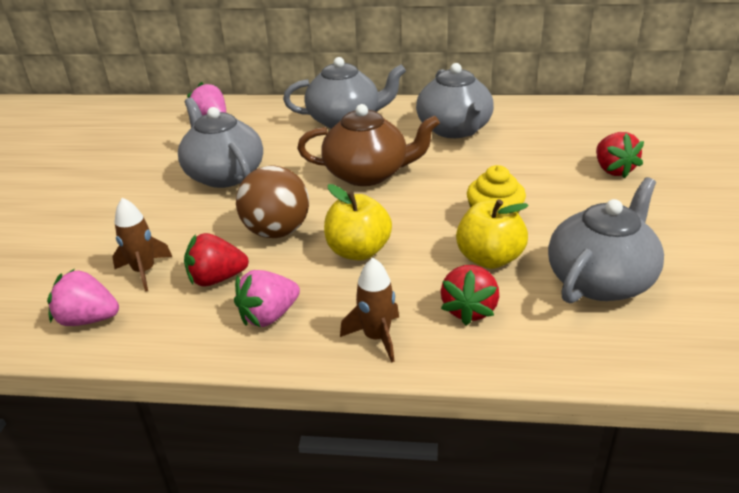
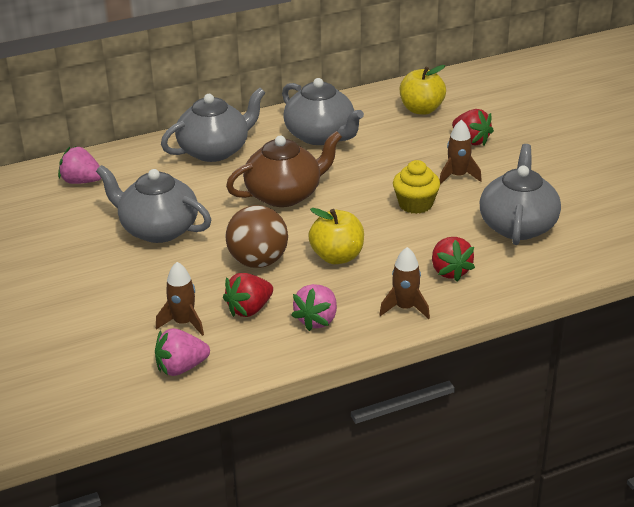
camera: 30 degrees left, 0 degrees up
yellow apple [456,199,529,269] -> yellow apple moved to [400,65,446,115]
none -> brown rocket [440,120,482,185]

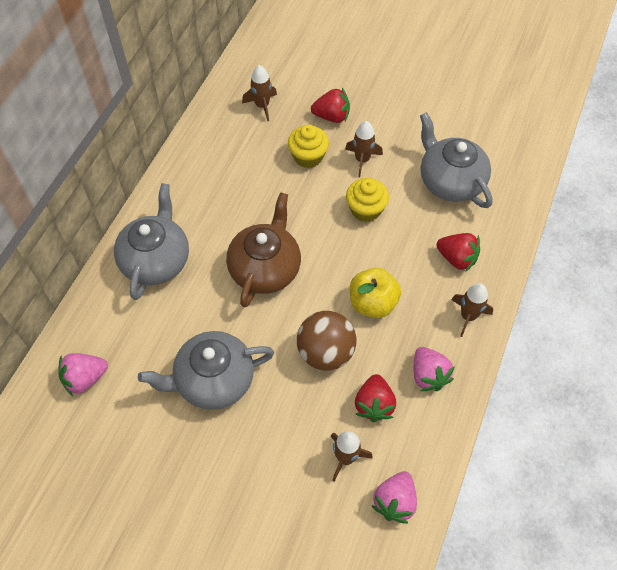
camera: 45 degrees left, 25 degrees up
grey teapot [282,78,364,145] -> none
yellow apple [400,65,446,115] -> brown rocket [242,65,277,121]
none -> yellow cupcake [288,125,329,168]

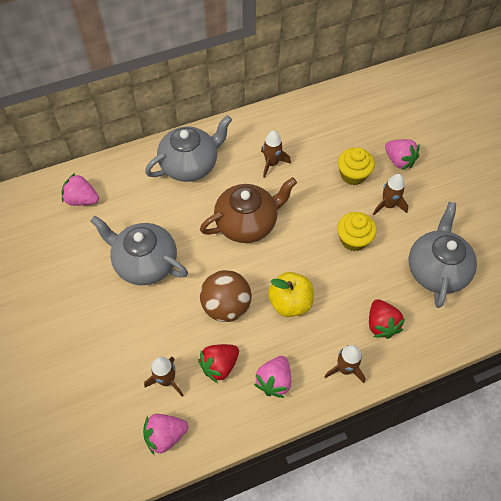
camera: 45 degrees right, 0 degrees up
brown rocket [242,65,277,121] -> brown rocket moved to [261,131,291,178]
red strawberry [311,88,350,123] -> pink strawberry [385,139,420,170]

